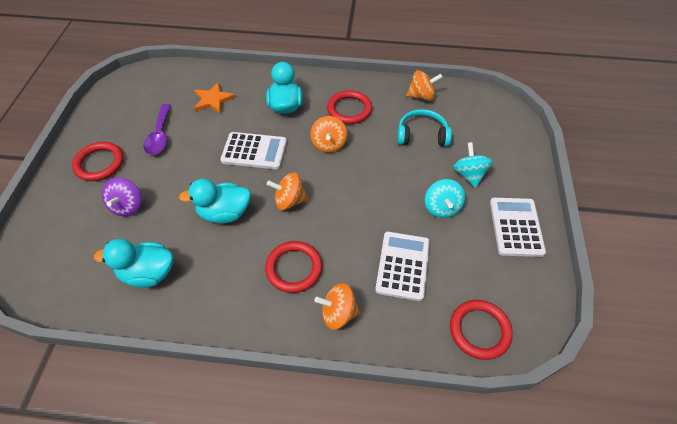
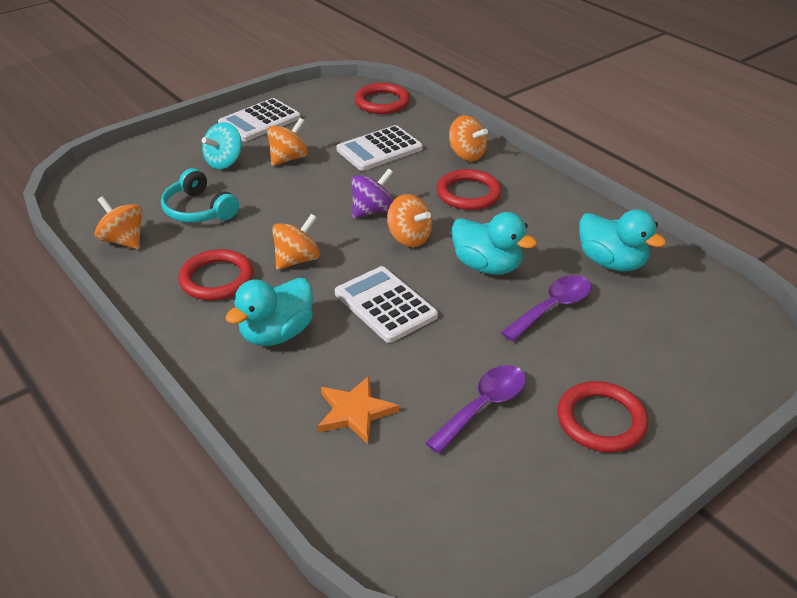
camera: 135 degrees left, 15 degrees down
purple spinning top [102,178,141,216] -> purple spinning top moved to [352,168,393,218]
turquoise spinning top [425,179,465,218] -> orange spinning top [267,118,308,166]
none -> purple spoon [501,275,591,341]

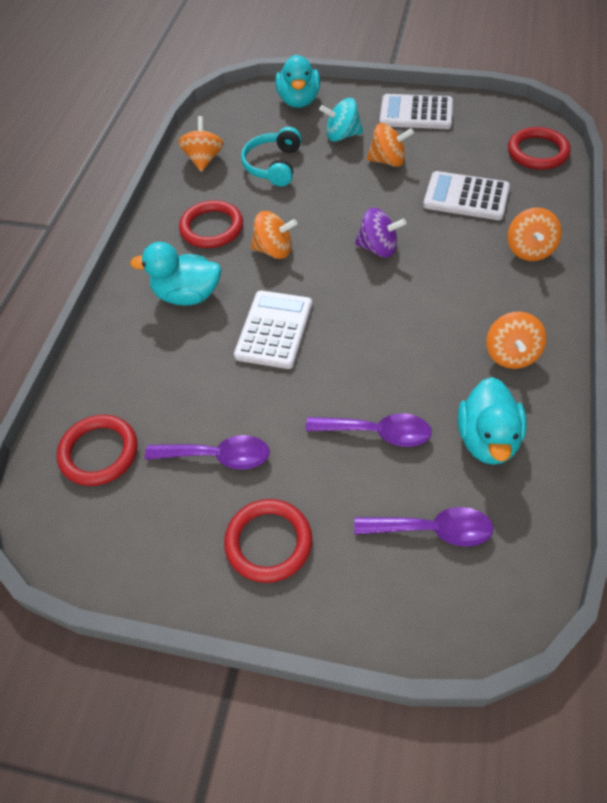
camera: 55 degrees right, 15 degrees up
orange star [318,376,399,444] -> none
orange spinning top [387,194,432,247] -> orange spinning top moved to [486,311,546,369]
red ring [436,169,502,210] -> red ring moved to [57,415,138,486]
turquoise duck [452,212,537,275] -> turquoise duck moved to [275,54,320,108]
none -> purple spoon [354,507,493,547]

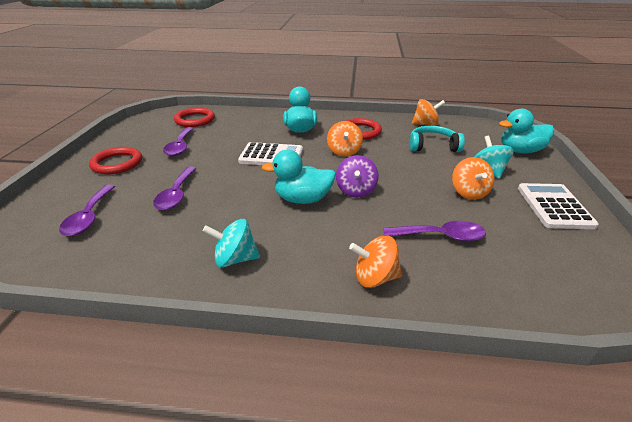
camera: 80 degrees right, 20 degrees down
white calculator [423,171,510,220] -> purple spoon [383,221,486,242]
turquoise duck [458,377,527,465] -> turquoise duck moved to [262,150,336,204]
orange spinning top [486,311,546,369] -> turquoise spinning top [203,219,260,267]
red ring [508,127,571,170] -> none

